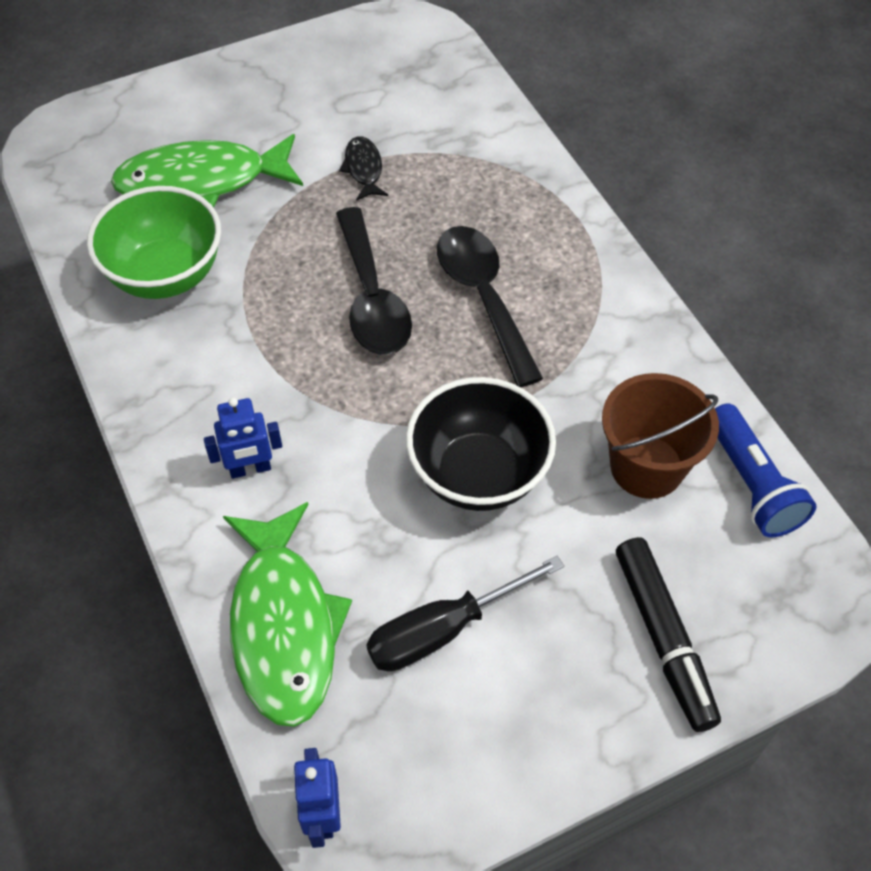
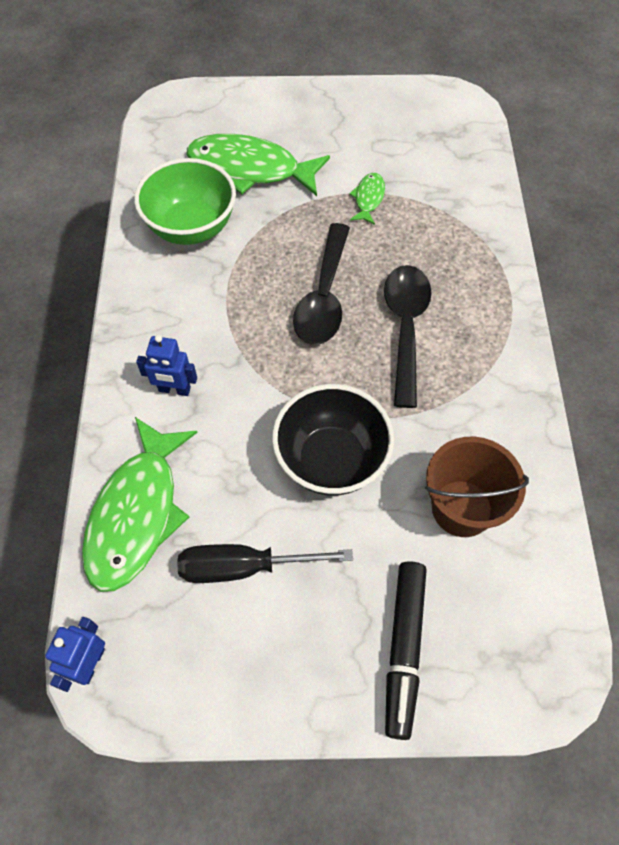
camera: 25 degrees right, 5 degrees up
black fish [339,136,388,201] -> green fish [349,173,385,225]
blue flashlight [715,403,817,537] -> none

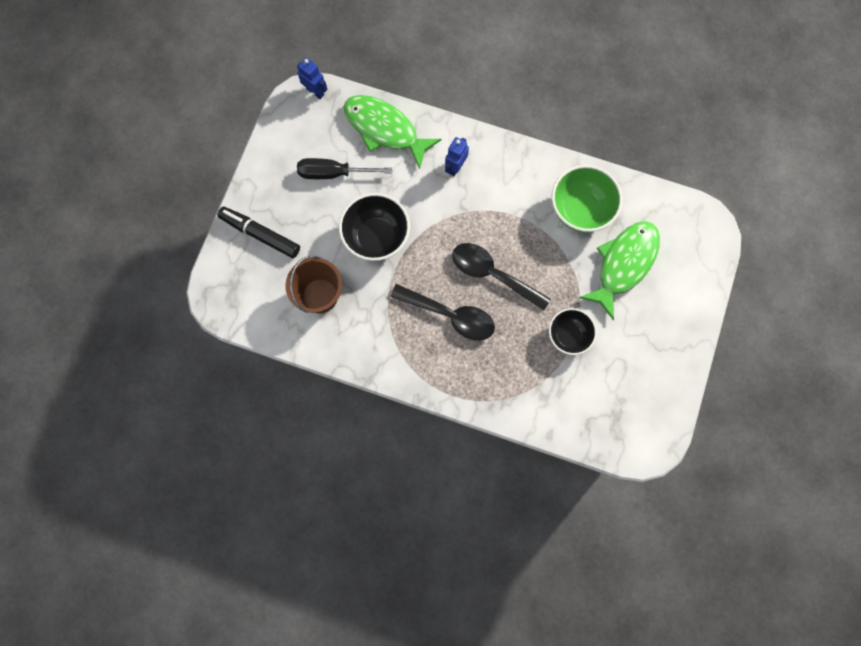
camera: 110 degrees right, 15 degrees up
black screwdriver [177,544,353,583] -> black screwdriver turned 105 degrees counterclockwise [297,158,392,179]
green fish [349,173,385,225] -> black bowl [549,308,597,355]

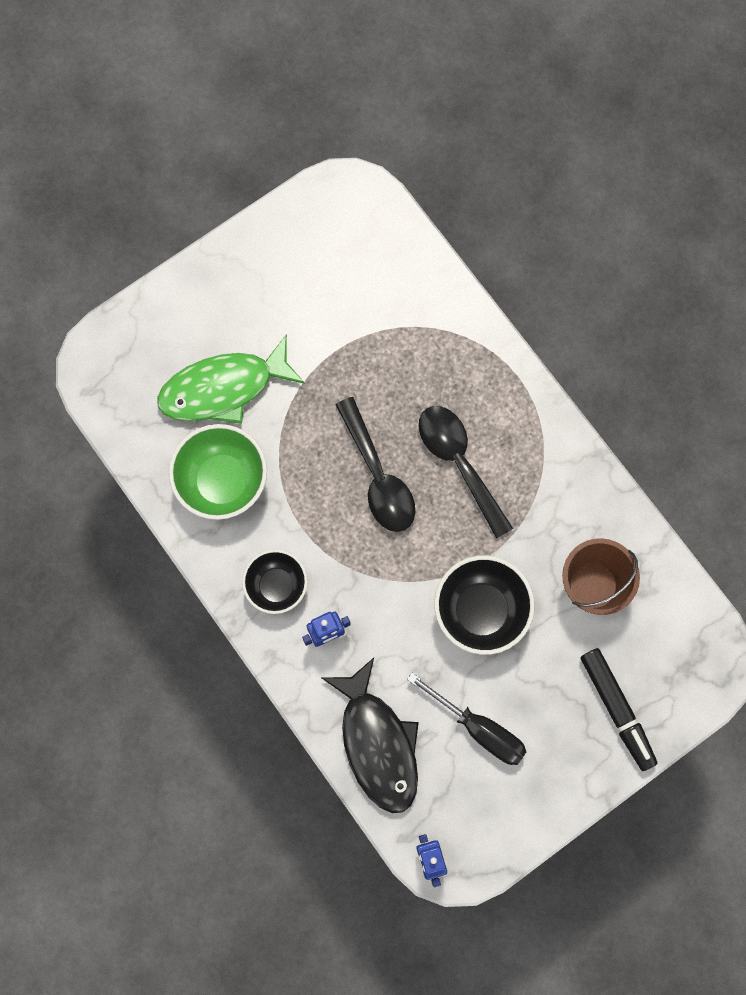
camera: 145 degrees left, 0 degrees up
green fish [344,95,441,169] -> black fish [322,658,419,813]
black bowl [549,308,597,355] -> black bowl moved to [242,549,308,614]

